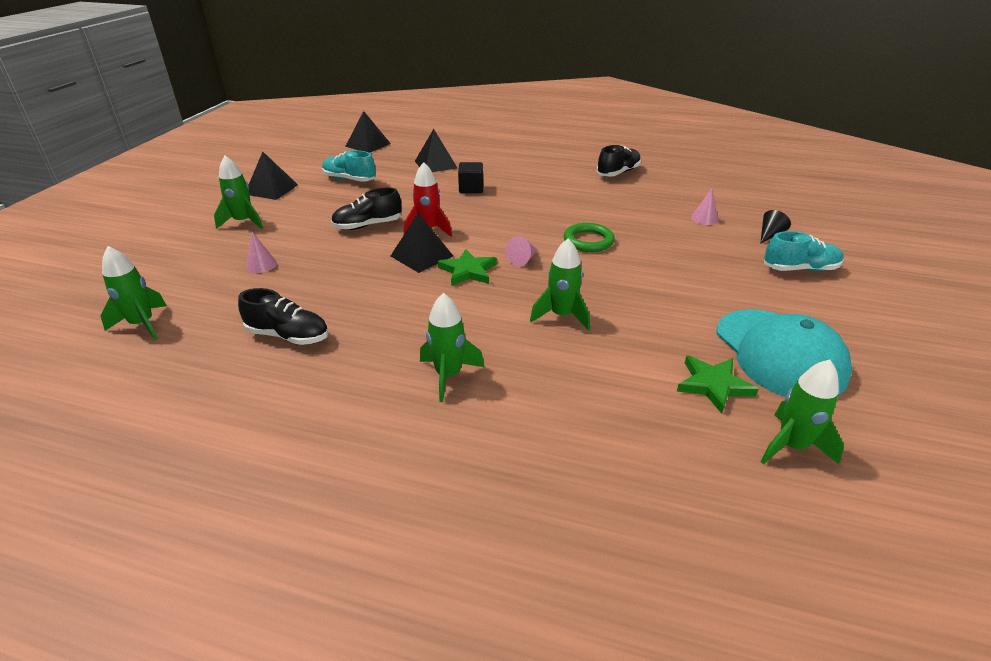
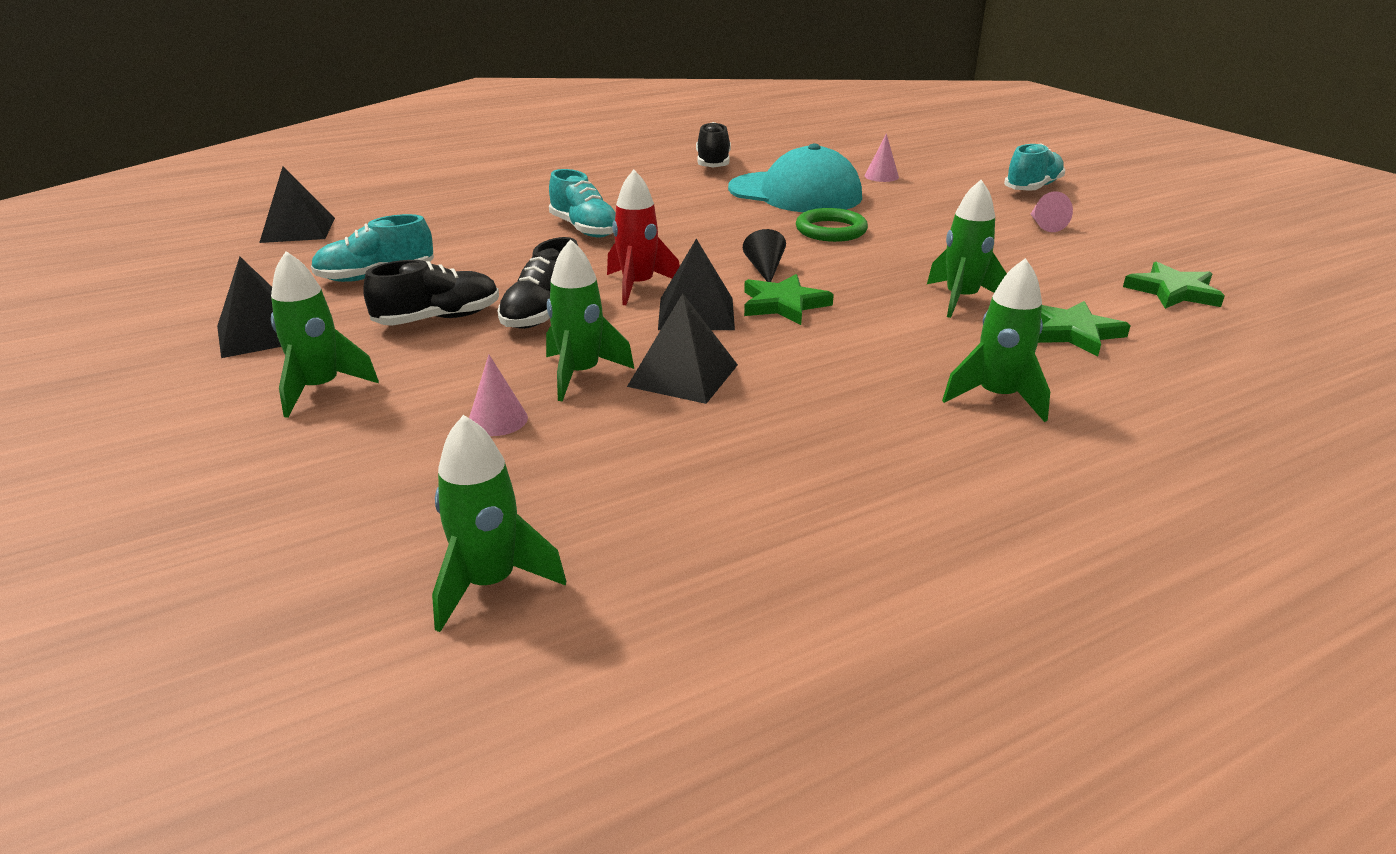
camera: 45 degrees left, 5 degrees down
black shoe [238,288,329,345] -> black shoe moved to [363,260,499,326]
black pyramid [415,129,457,172] -> black pyramid moved to [627,293,738,404]
black cube [458,162,483,193] -> turquoise shoe [549,169,616,237]
pink cone [506,236,538,266] -> pink cone moved to [1031,191,1073,232]
turquoise cap [716,309,852,397] -> turquoise cap moved to [728,144,862,212]
black cone [760,210,791,244] -> black cone moved to [743,229,786,282]
green rocket [760,360,844,464] -> green rocket moved to [546,239,634,402]
none -> green star [1038,301,1131,357]

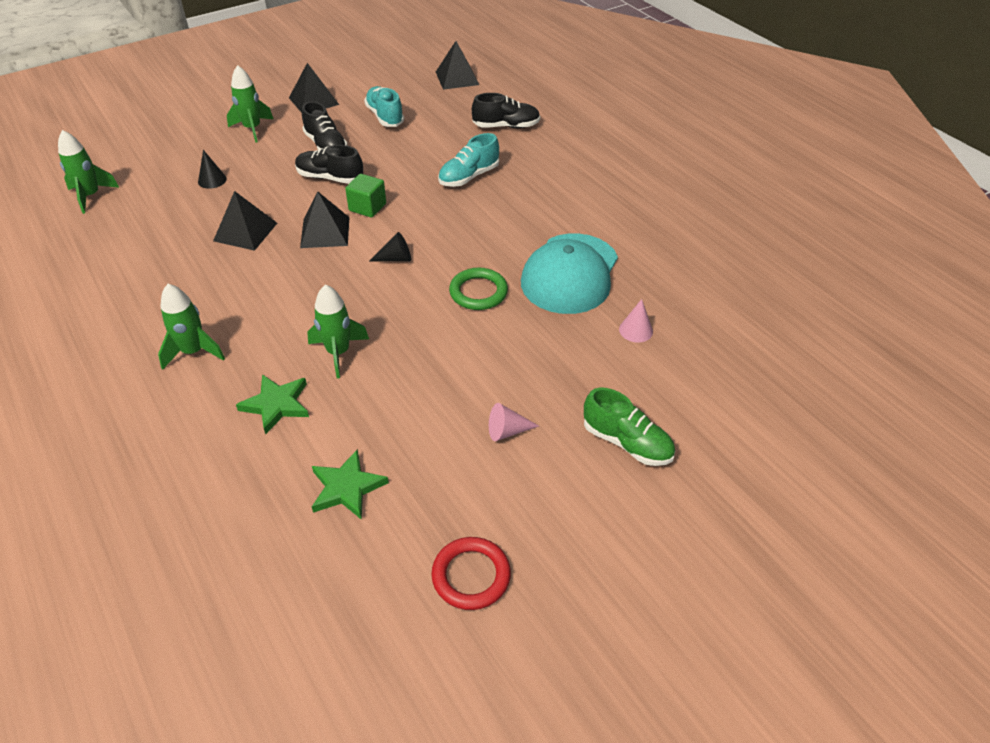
camera: 85 degrees right, 15 degrees up
pink cone [469,355,528,436] -> black cone [198,150,227,189]
green rocket [546,239,634,402] -> none
red rocket [607,170,680,305] -> green cube [345,174,386,218]
black shoe [696,122,731,167] -> black shoe moved to [472,93,540,128]
green star [744,274,834,325] -> none
turquoise shoe [1004,143,1065,191] -> green shoe [584,388,675,466]
none -> red ring [431,537,511,610]

